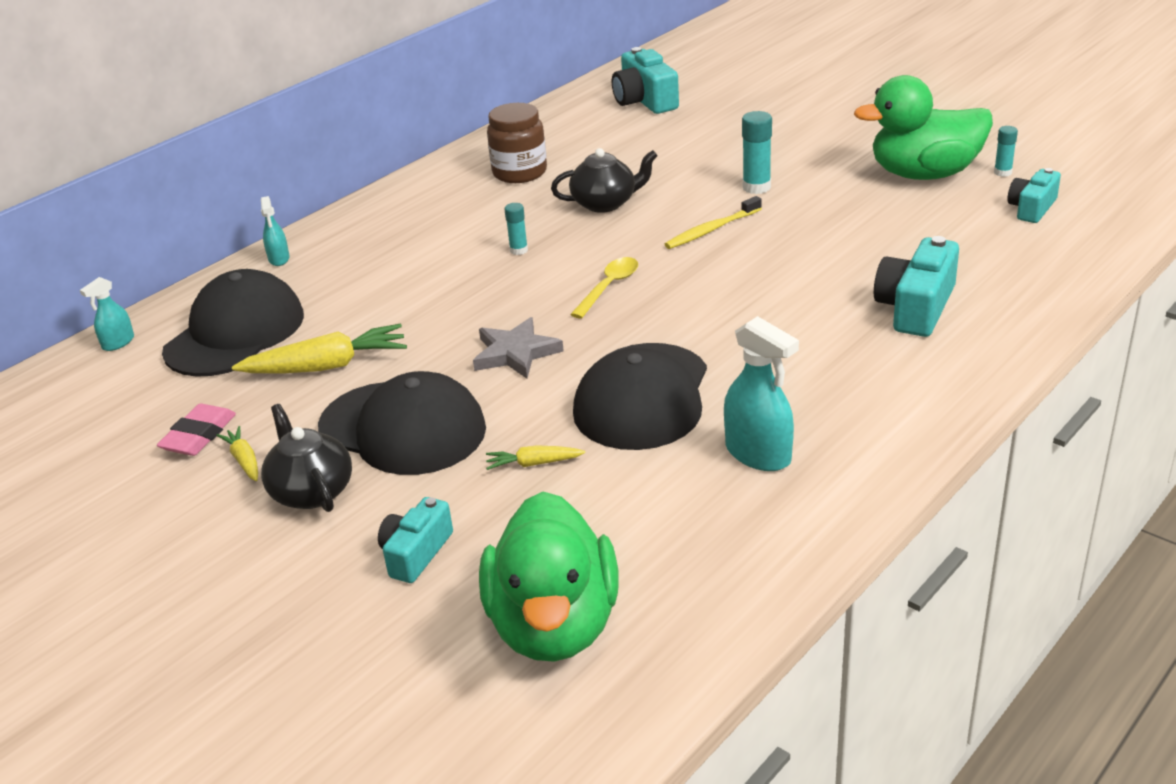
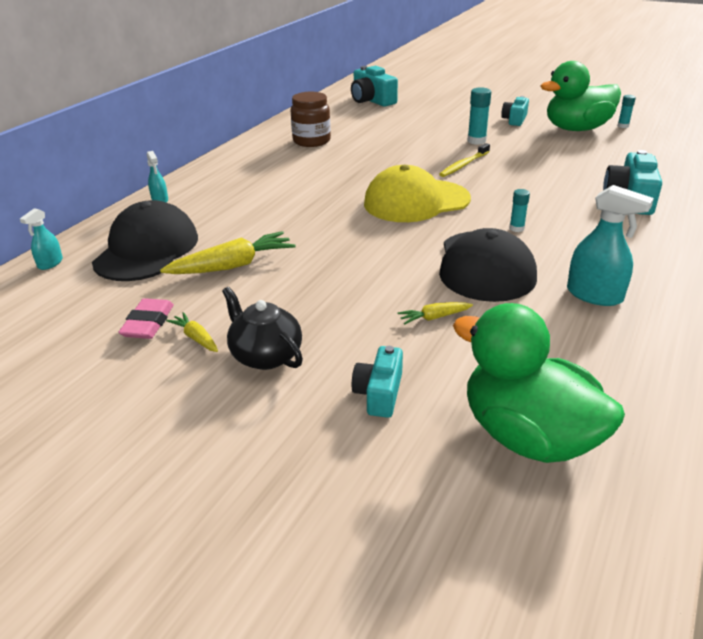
camera: 15 degrees left, 0 degrees up
black cap [318,371,486,475] -> none
grey star [473,317,564,378] -> none
green duck [479,492,619,662] -> green duck turned 150 degrees clockwise [453,303,625,463]
turquoise glue stick [504,203,528,255] -> turquoise glue stick moved to [509,189,530,232]
black teapot [551,148,658,213] -> none
yellow spoon [570,257,638,319] -> yellow cap [364,165,471,222]
turquoise camera [1008,168,1061,223] -> turquoise camera moved to [501,96,529,126]

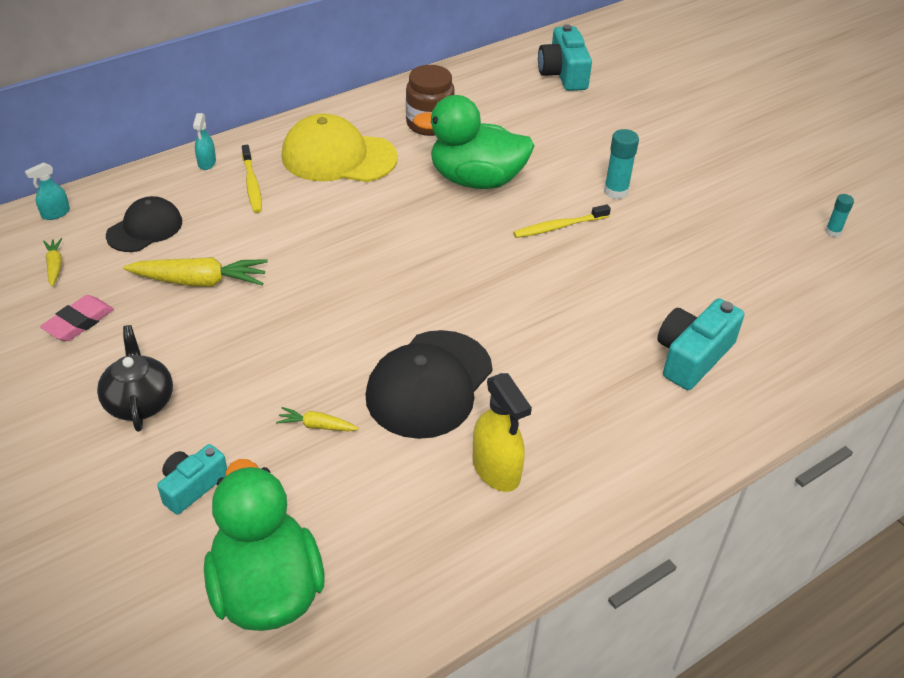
camera: 25 degrees right, 10 degrees up
black cap [92,200,198,281] -> black cap [106,196,182,252], size x0.62
yellow carrot [166,312,218,352] -> yellow carrot moved to [43,238,62,287]
yellow cap [364,165,471,222] -> yellow cap moved to [282,113,398,182]
turquoise camera [501,96,529,126] -> none
turquoise glue stick [509,189,530,232] -> none
green duck [541,61,621,131] -> green duck moved to [413,95,535,189]
turquoise spray bottle [567,185,654,306] -> yellow spray bottle [473,373,532,492]
none -> yellow toothbrush [242,145,262,213]

